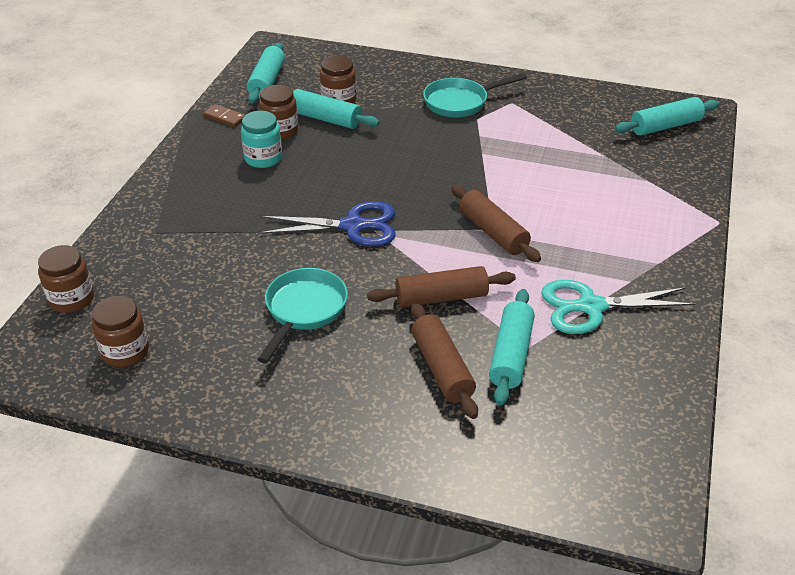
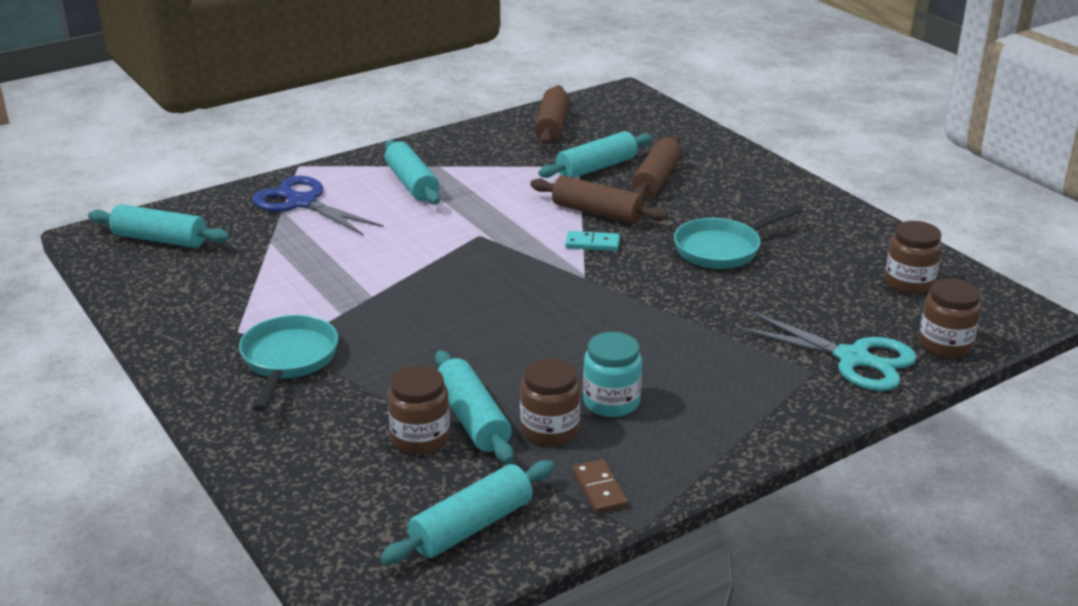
camera: 140 degrees left, 10 degrees down
blue scissors [259,201,396,247] -> blue scissors moved to [252,176,383,236]
turquoise pan [423,73,527,117] -> turquoise pan turned 105 degrees counterclockwise [239,315,339,412]
brown rolling pin [451,185,541,262] -> brown rolling pin moved to [534,86,569,145]
turquoise scissors [541,280,696,334] -> turquoise scissors moved to [735,311,917,391]
none -> turquoise rolling pin [385,140,440,204]
none -> turquoise domino [565,231,620,251]

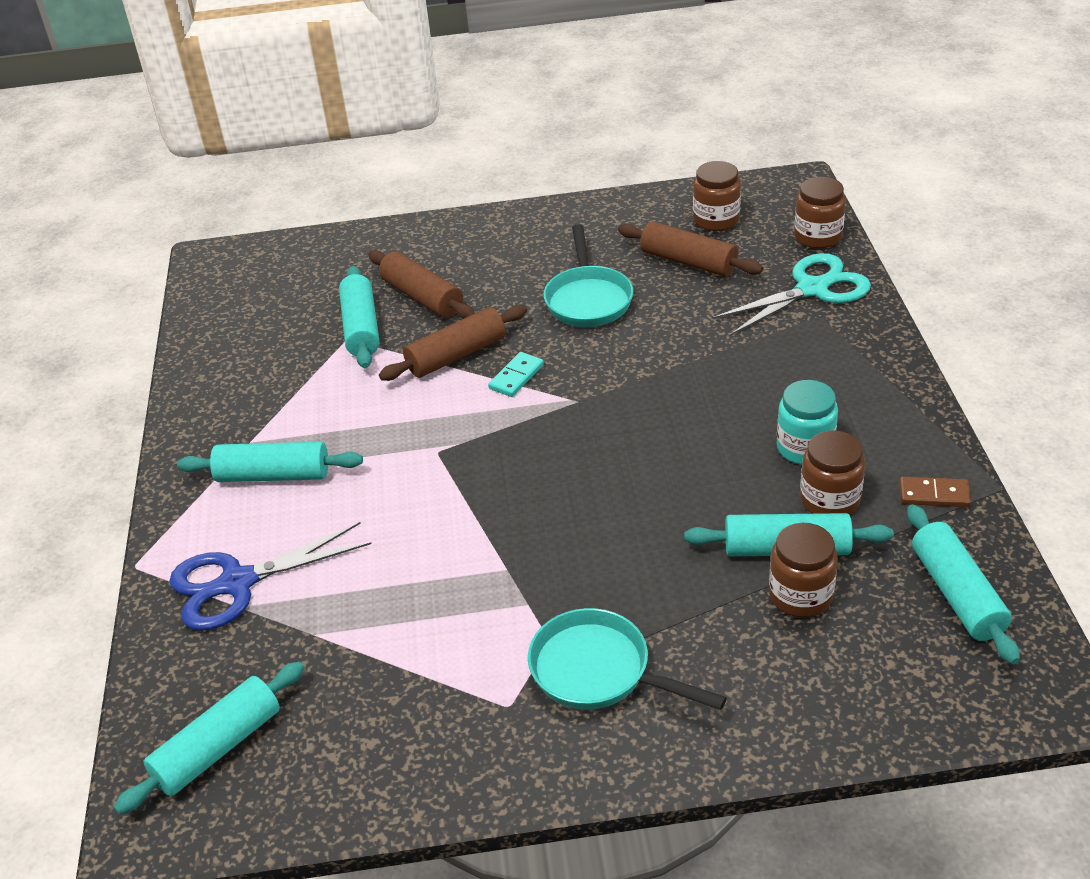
camera: 60 degrees left, 10 degrees up
brown rolling pin [534,86,569,145] -> brown rolling pin moved to [618,221,763,277]

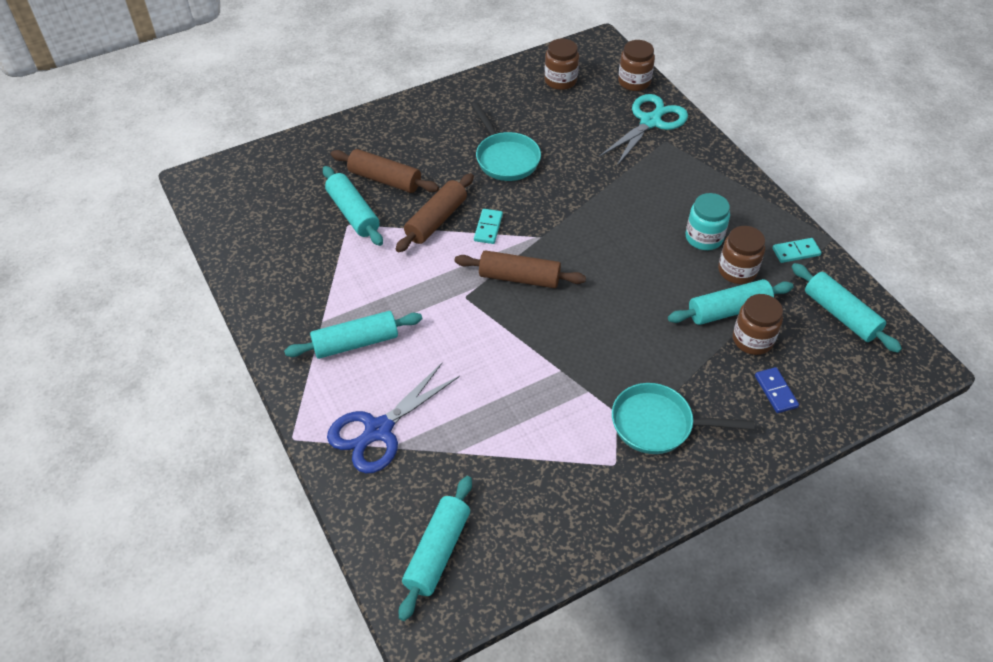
camera: 25 degrees left, 10 degrees up
brown rolling pin [618,221,763,277] -> brown rolling pin moved to [455,250,586,288]
brown domino [900,477,971,507] -> turquoise domino [772,238,821,263]
none -> blue domino [755,367,799,413]

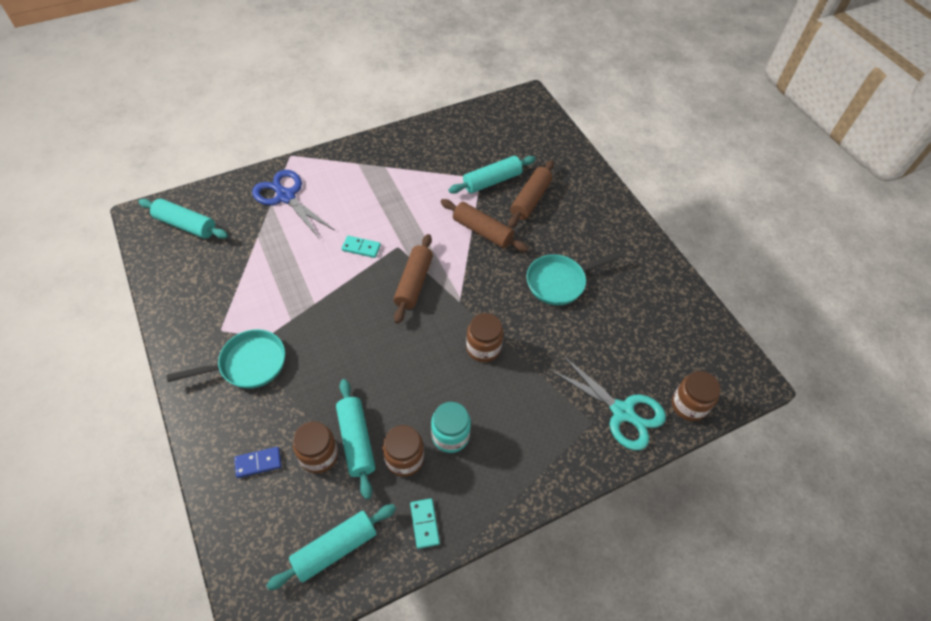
camera: 90 degrees right, 5 degrees up
turquoise rolling pin [284,311,422,359] -> none
turquoise domino [474,209,503,244] -> turquoise domino moved to [341,236,381,258]
brown jar [544,38,579,90] -> brown jar moved to [466,313,503,362]
turquoise pan [612,383,755,454] -> turquoise pan turned 60 degrees clockwise [167,329,285,389]

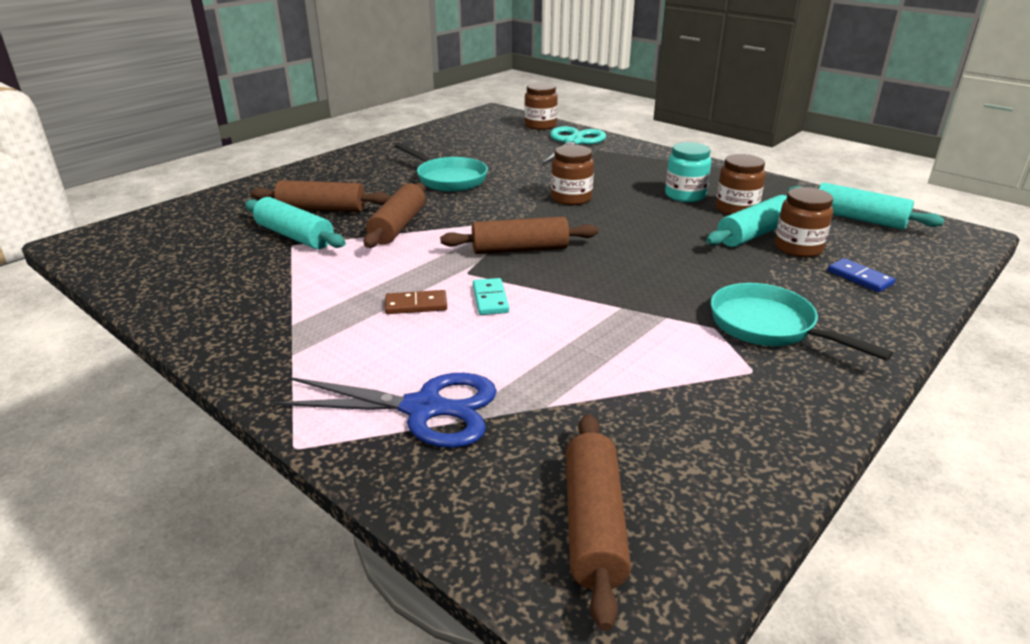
camera: 110 degrees left, 25 degrees down
turquoise rolling pin [138,199,228,239] -> brown rolling pin [566,414,631,631]
blue scissors [252,170,334,238] -> blue scissors turned 105 degrees counterclockwise [272,373,497,448]
turquoise domino [410,498,440,549] -> none
none -> brown domino [385,290,447,314]

